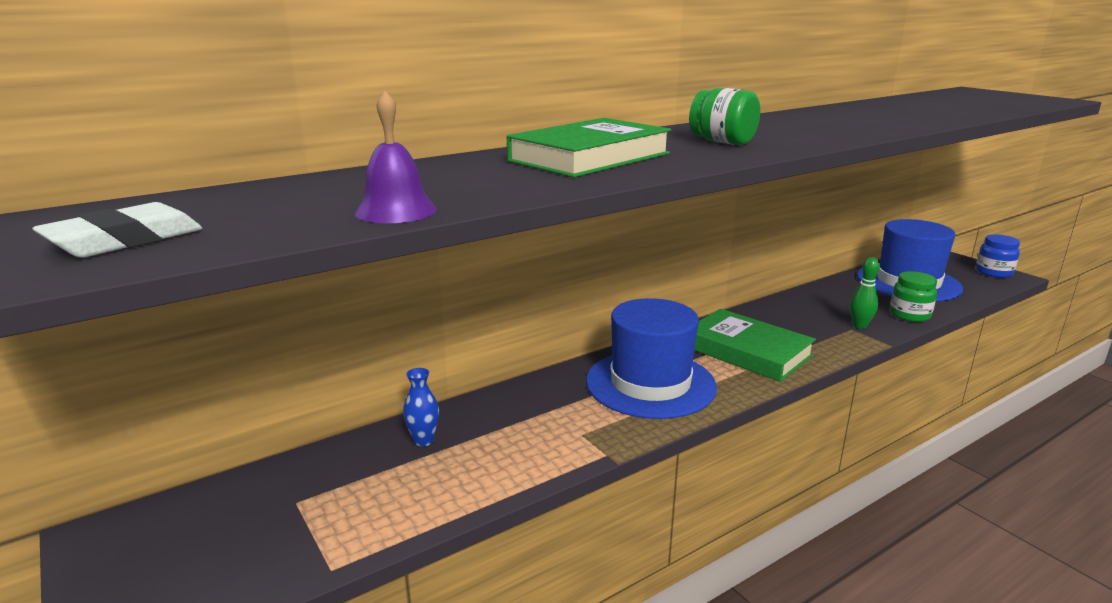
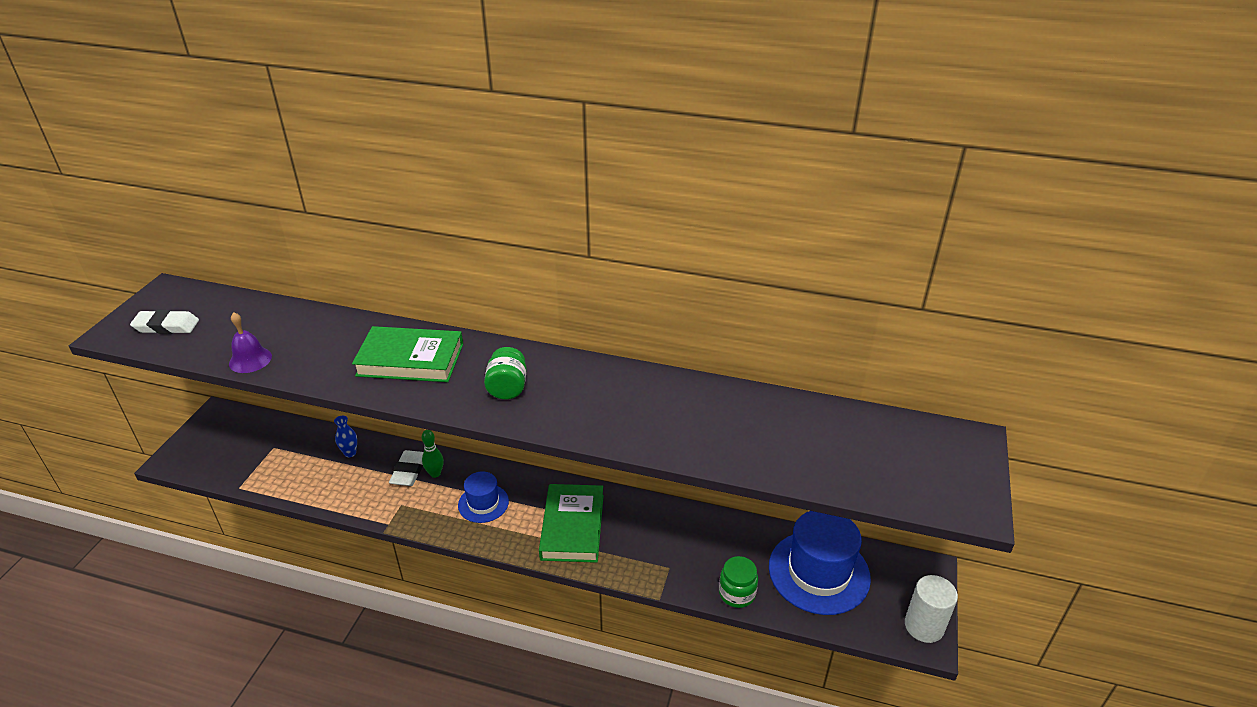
camera: 50 degrees right, 15 degrees up
blue hat [586,298,717,419] -> blue hat [458,472,509,523], size x0.54
green bowling pin [850,257,880,329] -> green bowling pin moved to [422,430,444,478]
blue jar [976,234,1020,278] -> white cylinder [905,575,958,643]
none -> white eraser [389,450,423,486]

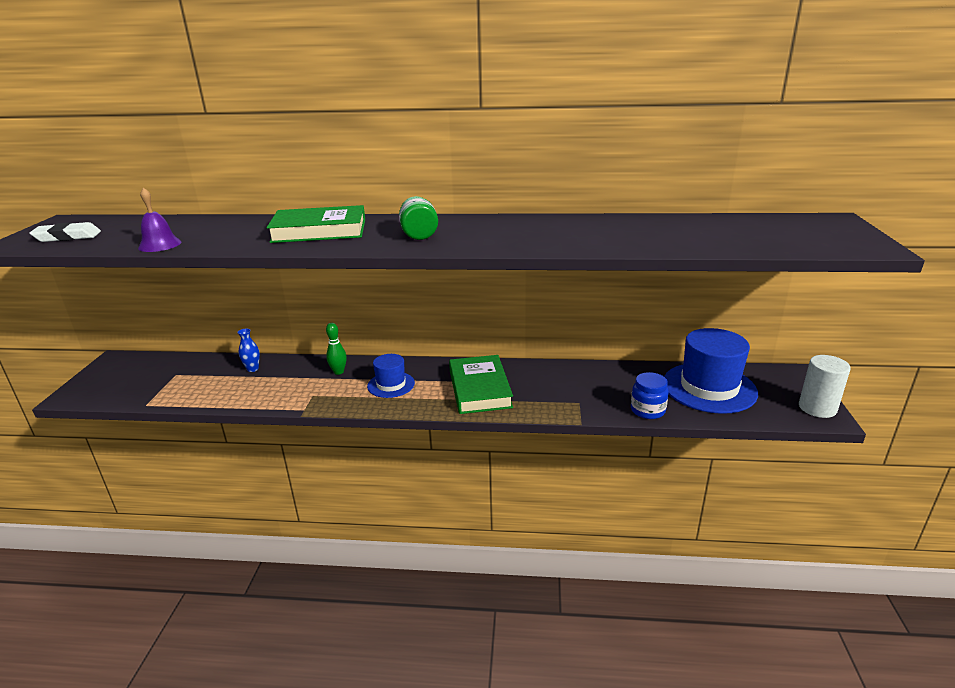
camera: 10 degrees left, 10 degrees down
white eraser [389,450,423,486] -> none
green jar [719,556,758,608] -> blue jar [631,372,669,419]

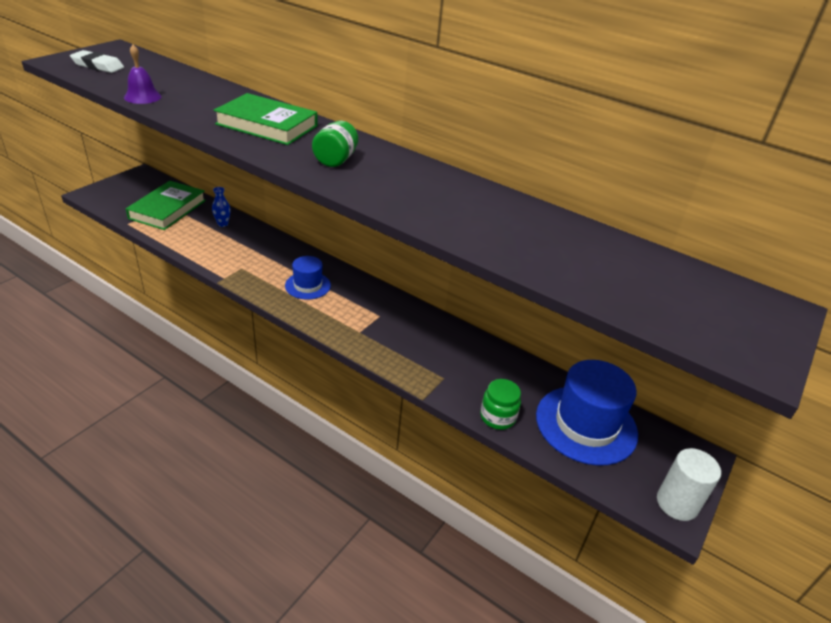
camera: 25 degrees right, 10 degrees up
green bowling pin [326,323,347,375] -> none
green book [449,355,513,414] -> green book moved to [126,181,206,230]
blue jar [631,372,669,419] -> green jar [480,379,521,430]

